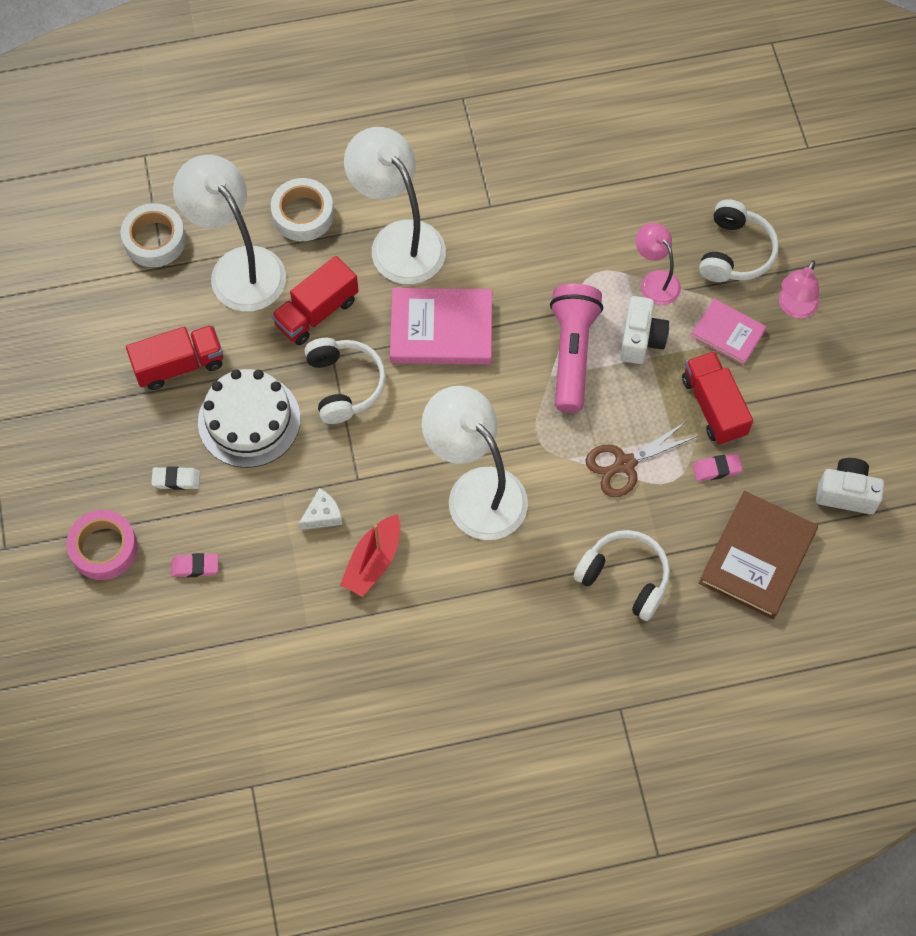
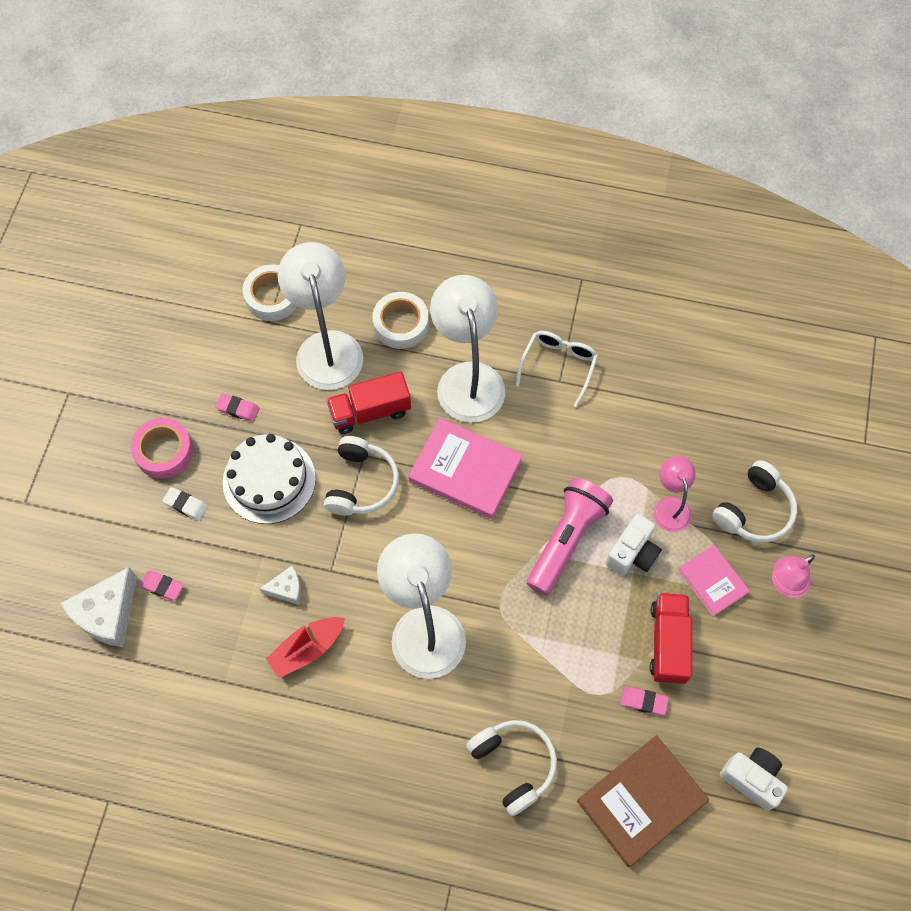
camera: 25 degrees right, 0 degrees up
pink tape [66,510,138,580] -> pink tape moved to [131,418,193,479]
red truck [126,325,223,390] -> pink eraser [215,394,260,422]
brown scissors [586,422,697,497] -> none
none -> white cheese [60,567,137,647]
none -> white glasses [516,331,598,407]

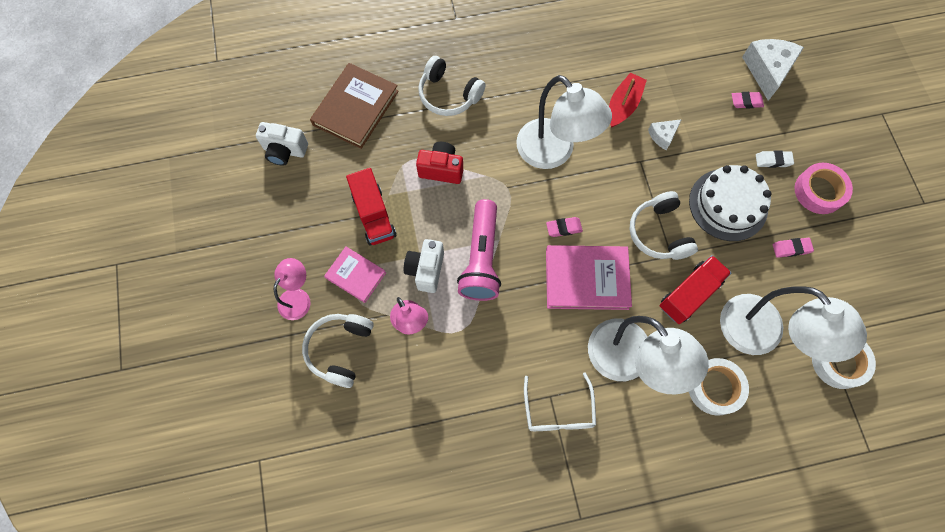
camera: 155 degrees right, 5 degrees up
pink eraser [620,687,669,715] -> pink eraser moved to [546,217,583,237]
none -> red camera [416,142,463,184]

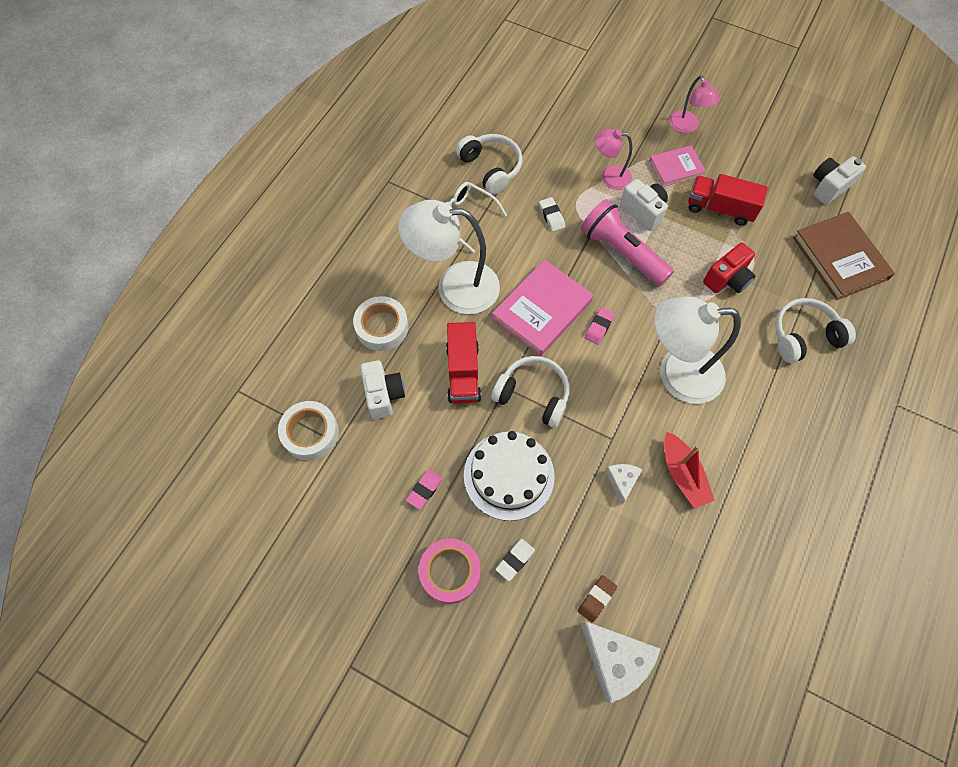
camera: 130 degrees right, 5 degrees down
white headphones [302,314,374,388] -> white headphones moved to [456,134,522,195]
white lamp [720,286,867,362] -> white camera [360,360,405,419]
pink eraser [732,92,764,108] -> brown eraser [578,575,617,622]
none -> white eraser [539,197,565,232]

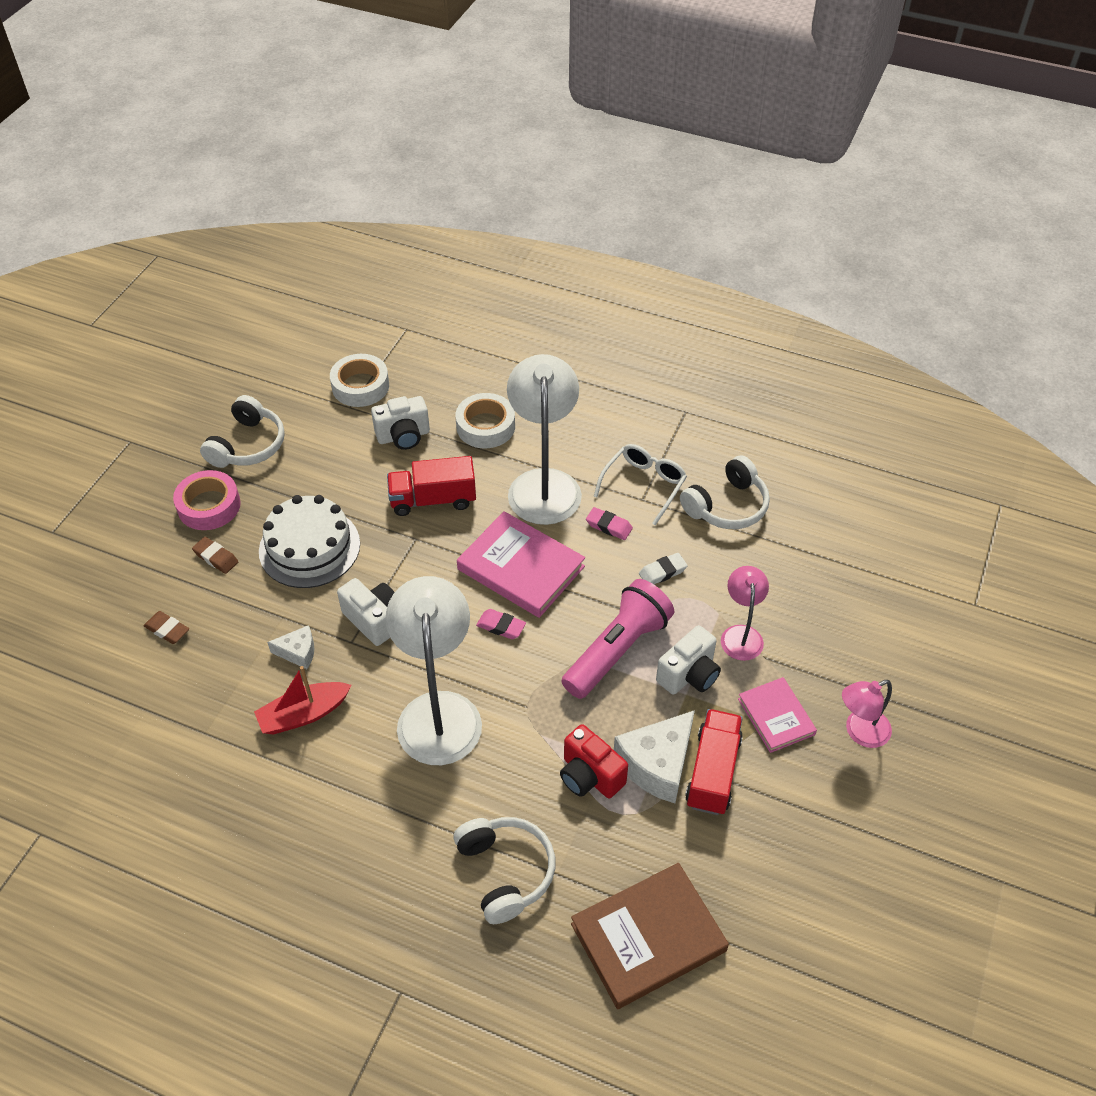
camera: 85 degrees right, 15 degrees down
pink eraser [406,469,443,510] -> pink eraser moved to [586,507,633,540]
white headphones [491,356,570,428] -> white headphones moved to [200,395,285,468]
white eraser [496,539,535,581] -> brown eraser [192,537,238,574]
white cheese [581,621,661,703] -> white cheese moved to [614,710,695,803]
white camera [813,156,866,205] -> white camera moved to [337,578,395,646]

